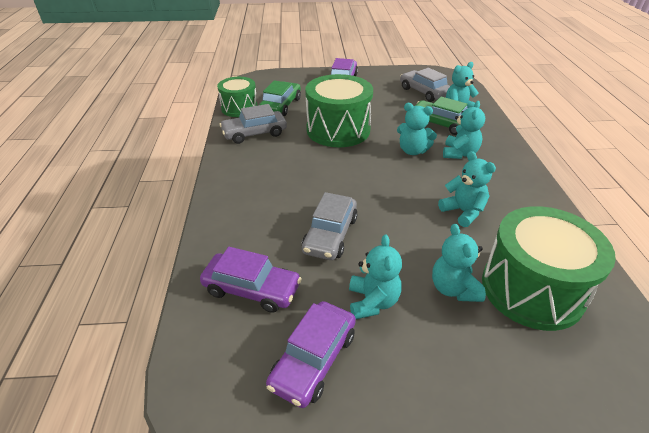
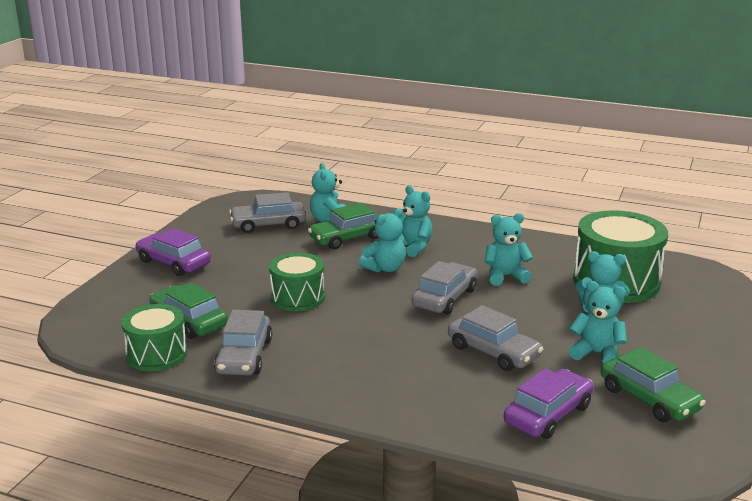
camera: 65 degrees left, 15 degrees down
purple car [266,301,356,408] -> green car [601,347,706,422]
green drum [305,74,373,147] -> green drum [269,252,325,312], size x0.61
none -> grey car [411,261,478,315]

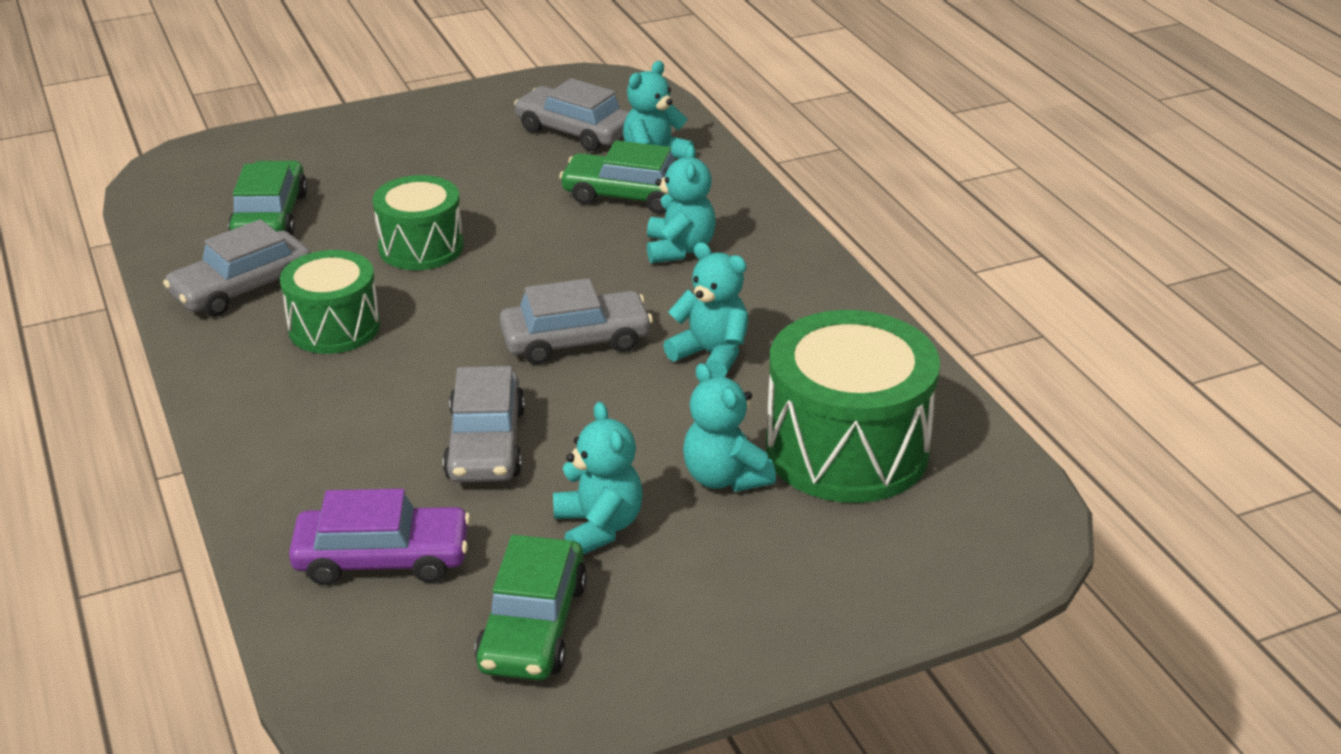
camera: 45 degrees right, 10 degrees up
green drum [121,304,187,371] -> green drum moved to [280,250,380,354]
purple car [136,228,211,276] -> none
turquoise teddy bear [359,208,406,273] -> none

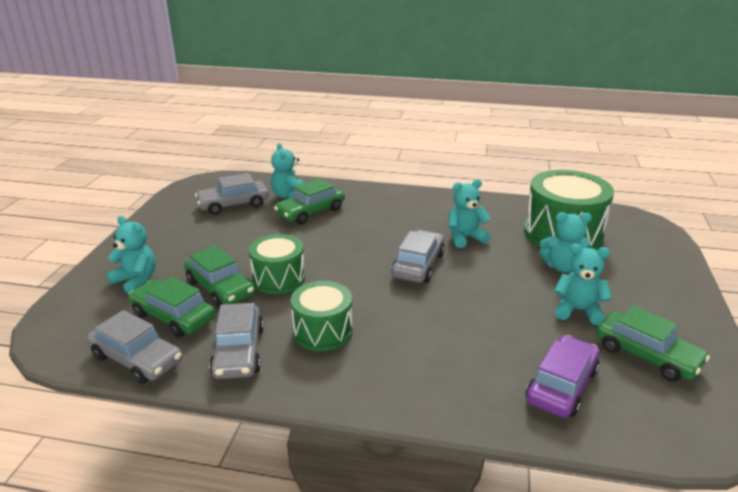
camera: 55 degrees left, 5 degrees down
grey car [443,366,525,482] -> grey car moved to [87,310,182,384]
turquoise teddy bear [647,144,716,263] -> turquoise teddy bear moved to [107,216,156,294]
none -> green car [184,245,255,308]

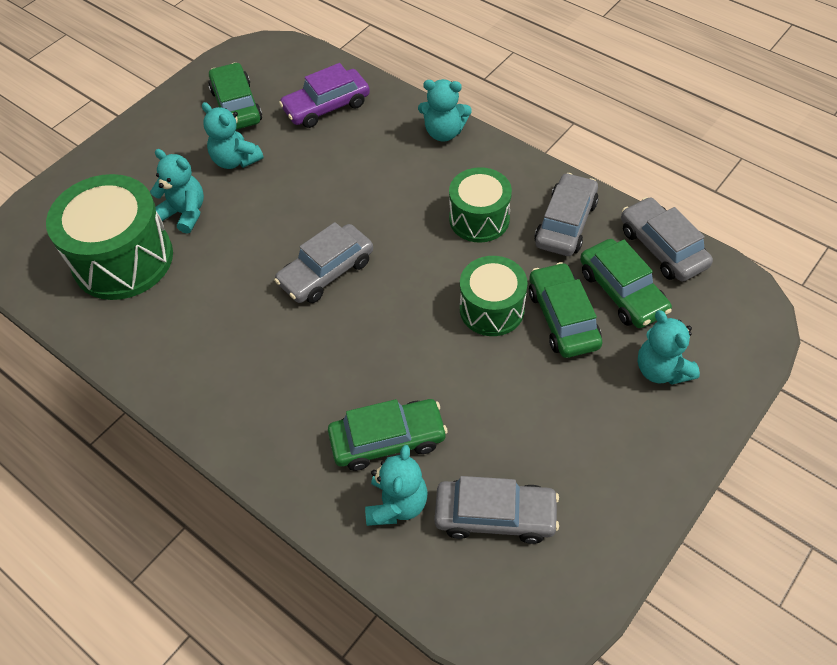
camera: 150 degrees left, 25 degrees up
turquoise teddy bear [449,179,491,248] -> turquoise teddy bear moved to [418,79,472,142]

